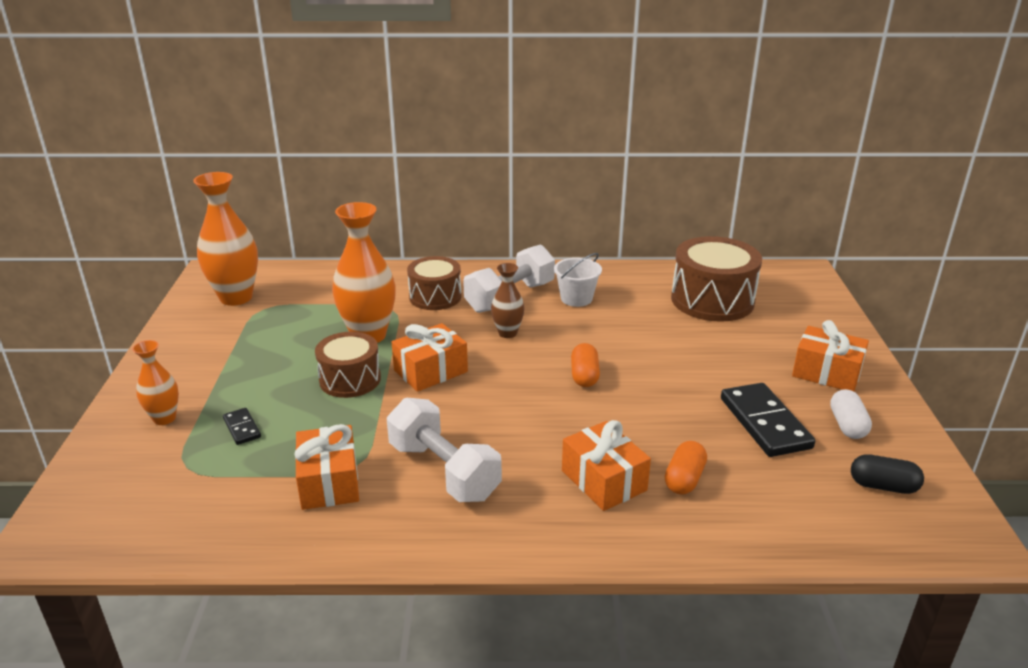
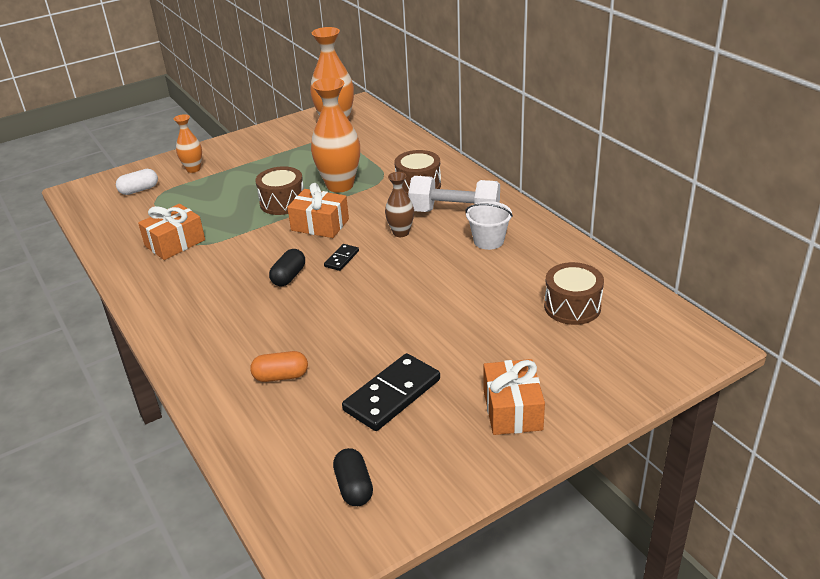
camera: 60 degrees right, 5 degrees up
black domino [223,408,261,445] -> black domino moved to [324,244,359,271]
white dumbbell [387,398,502,502] -> none
orange gift [562,420,651,511] -> none
orange capsule [571,343,600,387] -> none
brown drum [671,236,762,322] -> brown drum [544,262,604,325], size x0.64
white capsule [830,389,872,439] -> white capsule moved to [116,169,158,195]
none -> black capsule [269,249,305,287]

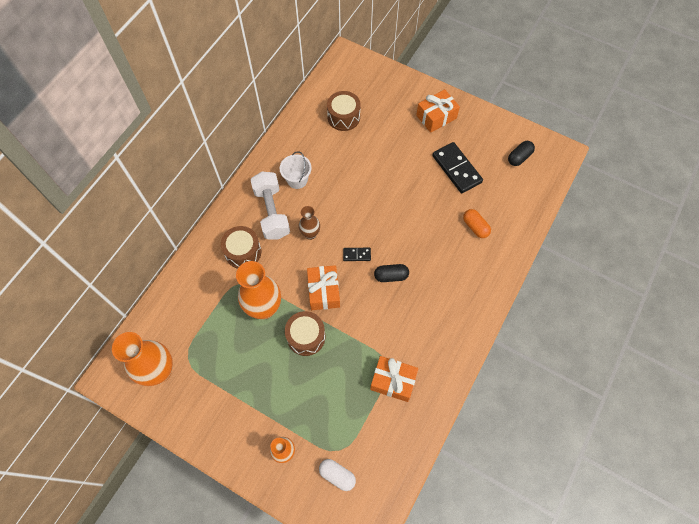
camera: 120 degrees left, 30 degrees up
black domino [342,353,440,431] -> black domino turned 45 degrees clockwise [432,142,483,193]

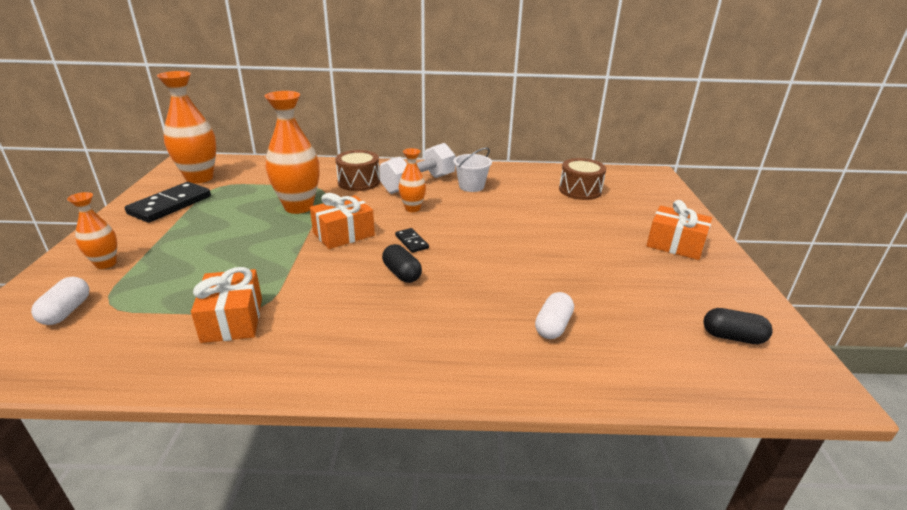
camera: 60 degrees right, 35 degrees down
brown drum [285,311,325,356] -> none
brown vase [299,206,320,240] -> orange vase [399,148,426,212]
black domino [432,142,483,193] -> black domino moved to [125,182,211,223]
orange capsule [463,209,491,238] -> white capsule [535,292,574,339]

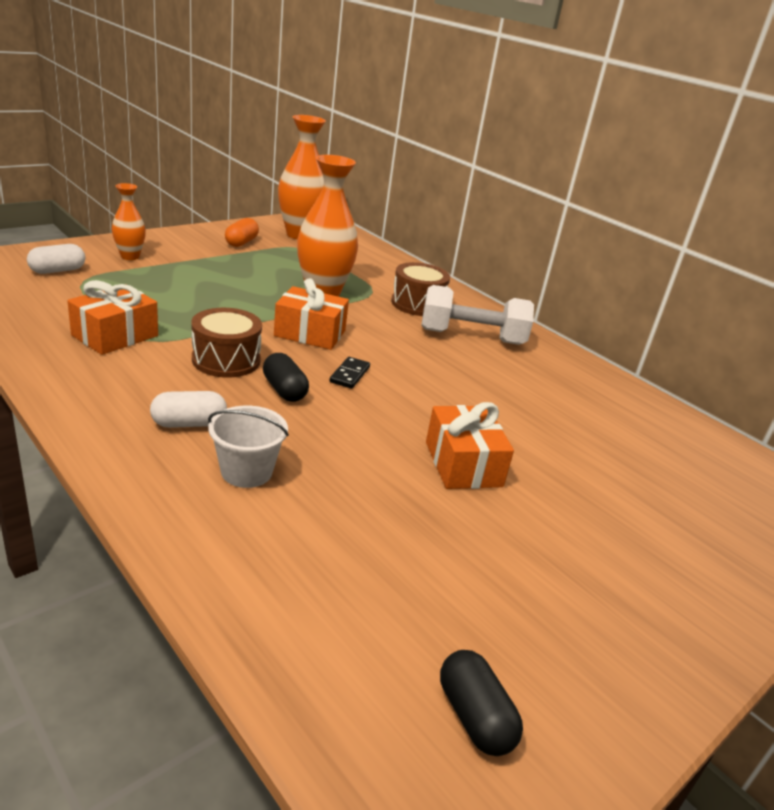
camera: 45 degrees right, 0 degrees up
black domino [125,182,211,223] -> orange capsule [225,218,259,247]
black capsule [382,244,422,283] -> black capsule turned 45 degrees counterclockwise [263,353,309,402]
orange vase [399,148,426,212] -> none
white bucket [453,148,492,192] -> white bucket moved to [208,406,289,488]
white capsule [535,292,574,339] -> white capsule moved to [150,391,227,428]
brown drum [559,158,606,200] -> brown drum moved to [191,308,262,377]
orange gift [646,200,712,260] -> orange gift moved to [426,402,514,489]

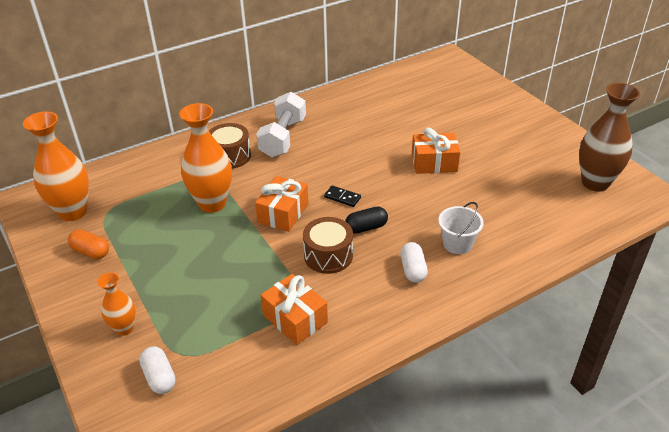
camera: 75 degrees left, 10 degrees up
black capsule [440,650,523,756] -> brown vase [579,83,640,192]

